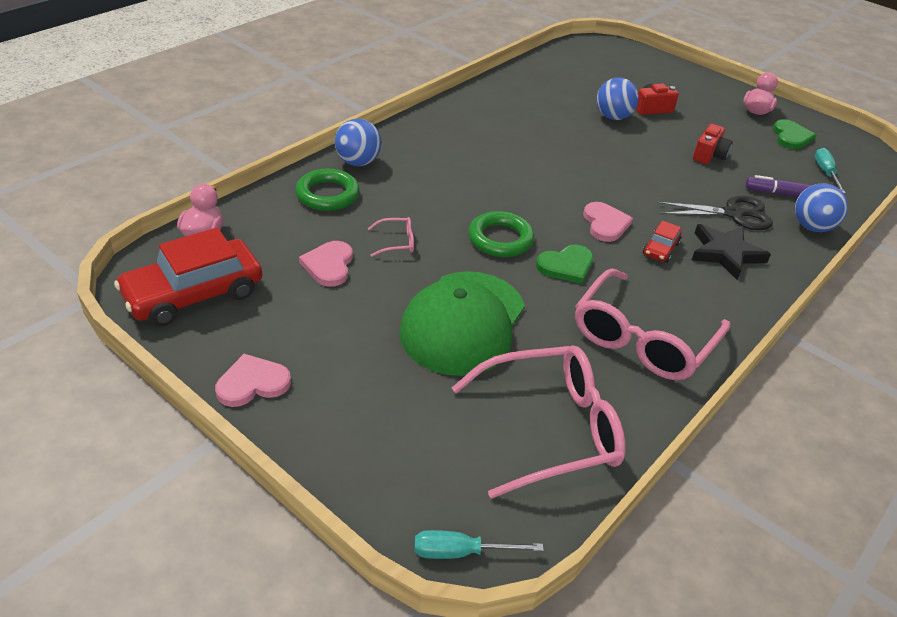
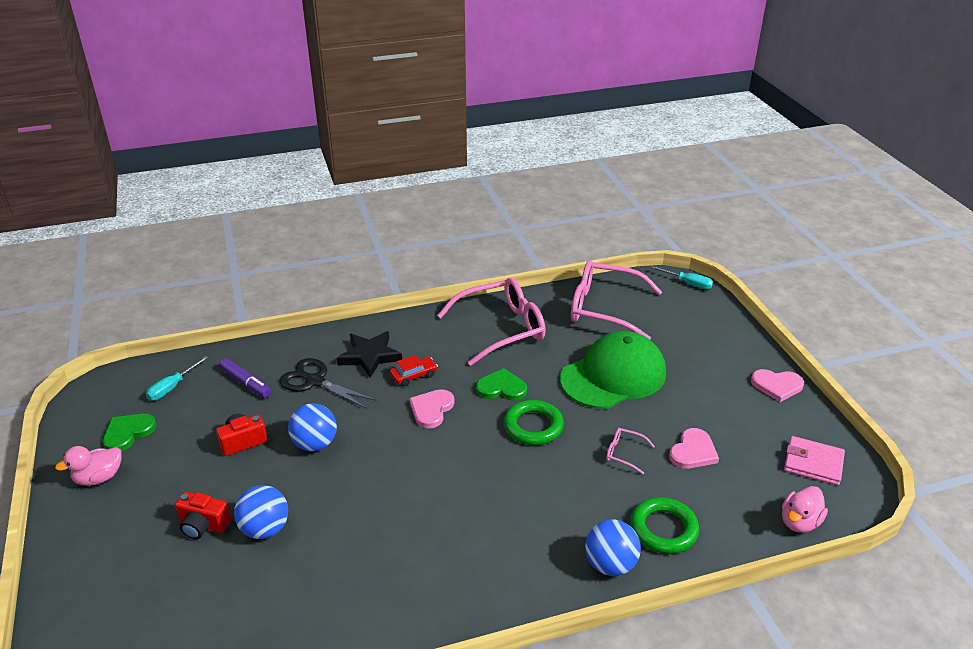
camera: 145 degrees left, 5 degrees down
red car [114,228,262,327] -> pink wallet [784,436,845,485]
blue ball [795,183,848,232] -> blue ball moved to [288,403,337,451]

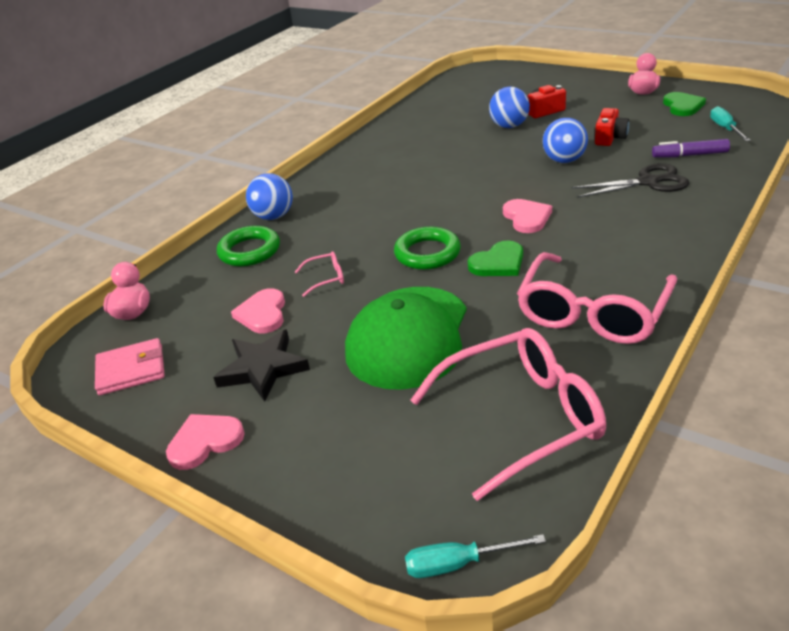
camera: 145 degrees right, 0 degrees up
black star [337,331,402,378] -> black star moved to [213,329,310,402]
red car [390,355,438,386] -> none

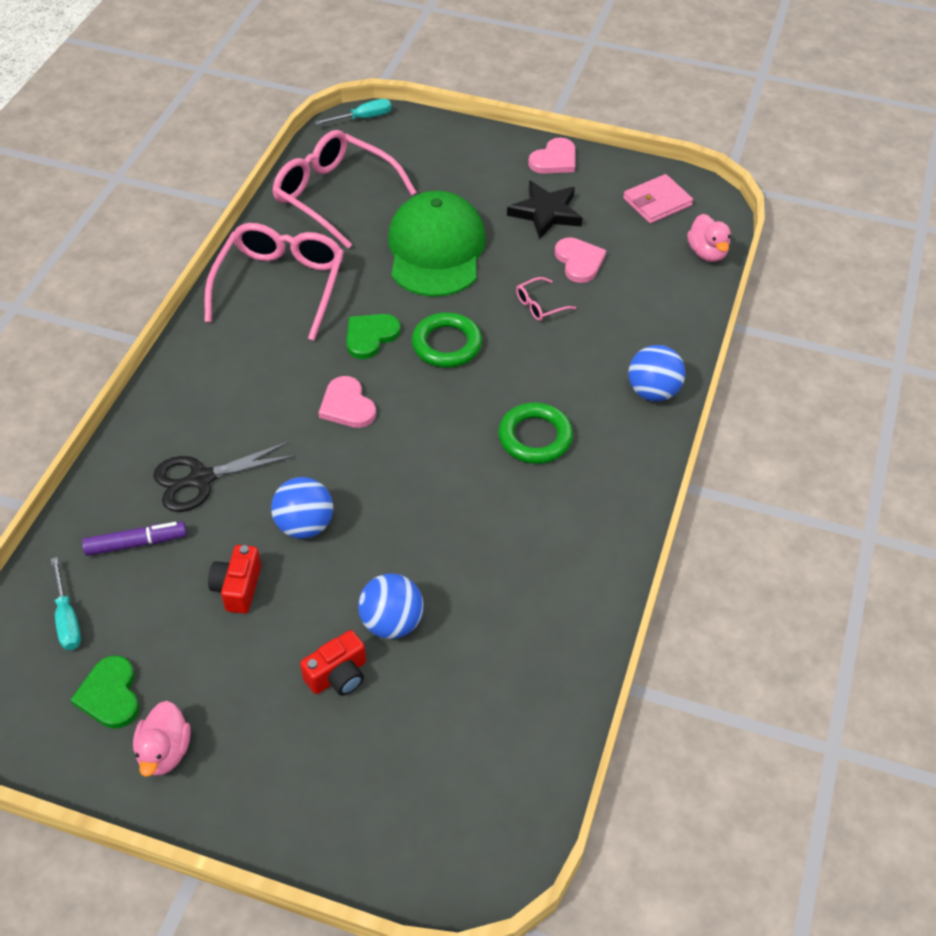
camera: 160 degrees right, 15 degrees up
green ring [217,226,280,266] -> green ring moved to [498,402,573,464]
pink glasses [410,328,606,501] -> pink glasses turned 75 degrees clockwise [272,130,417,249]

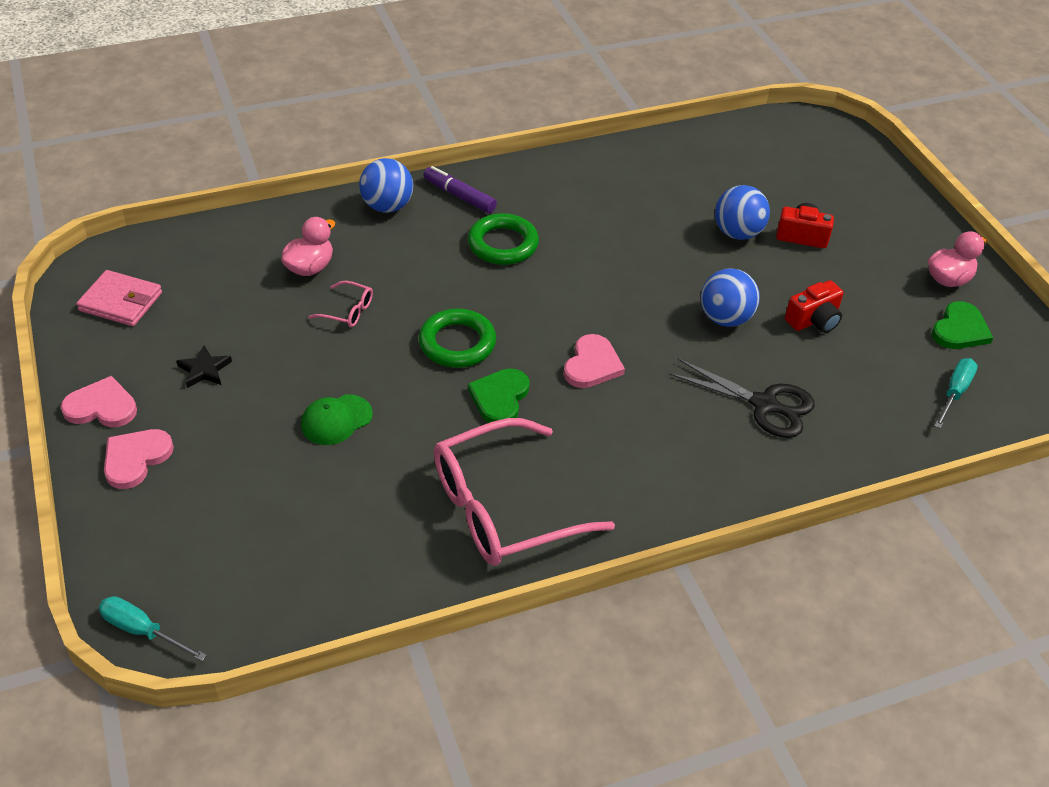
camera: 130 degrees left, 5 degrees down
purple marker [82,521,187,556] -> purple marker moved to [423,166,497,213]
pink glasses [272,130,417,249] -> none
green heart [346,314,401,359] -> green heart turned 105 degrees clockwise [468,368,530,423]
green cap [388,190,486,297] -> green cap [301,394,373,445], size x0.45
black star [507,181,582,239] -> black star [176,345,232,388], size x0.57
pink heart [555,237,606,283] -> pink heart moved to [104,429,174,489]
pink duck [687,214,731,262] -> pink duck moved to [281,217,335,276]

